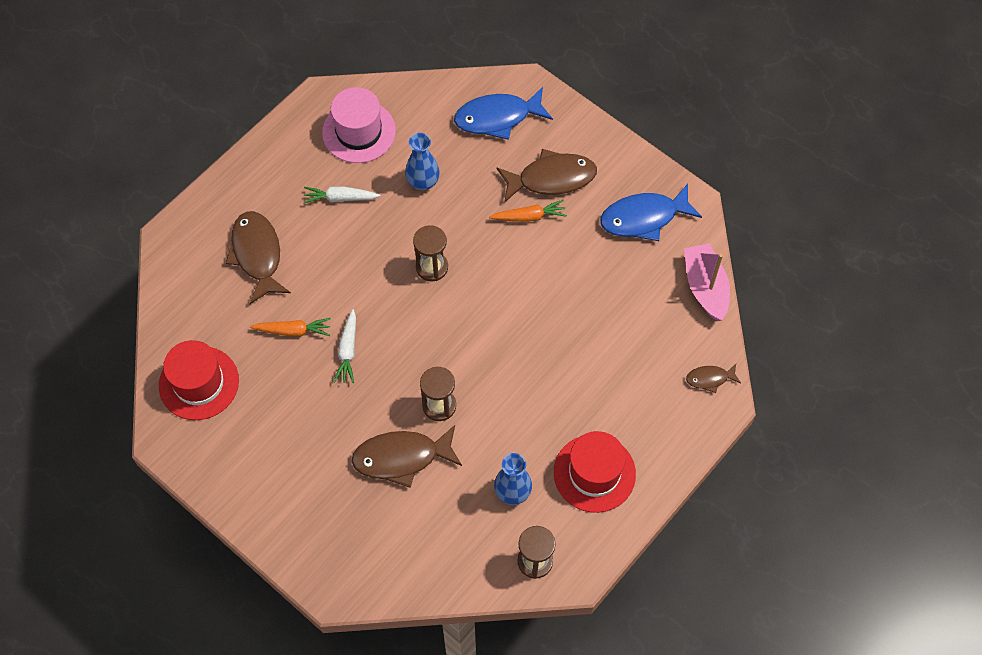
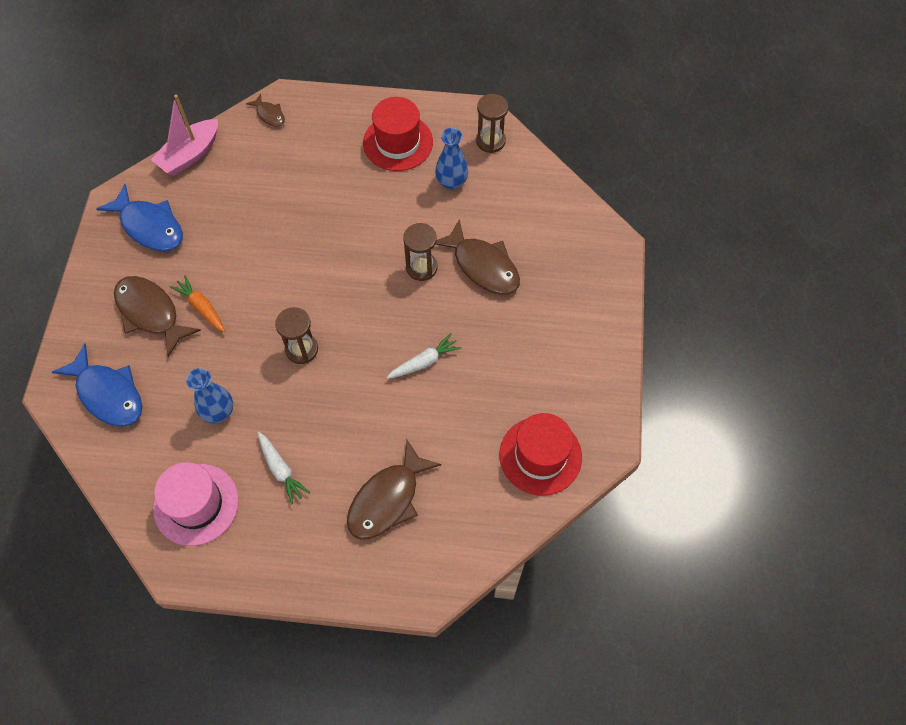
camera: 125 degrees left, 0 degrees up
orange carrot [250,318,331,336] -> none

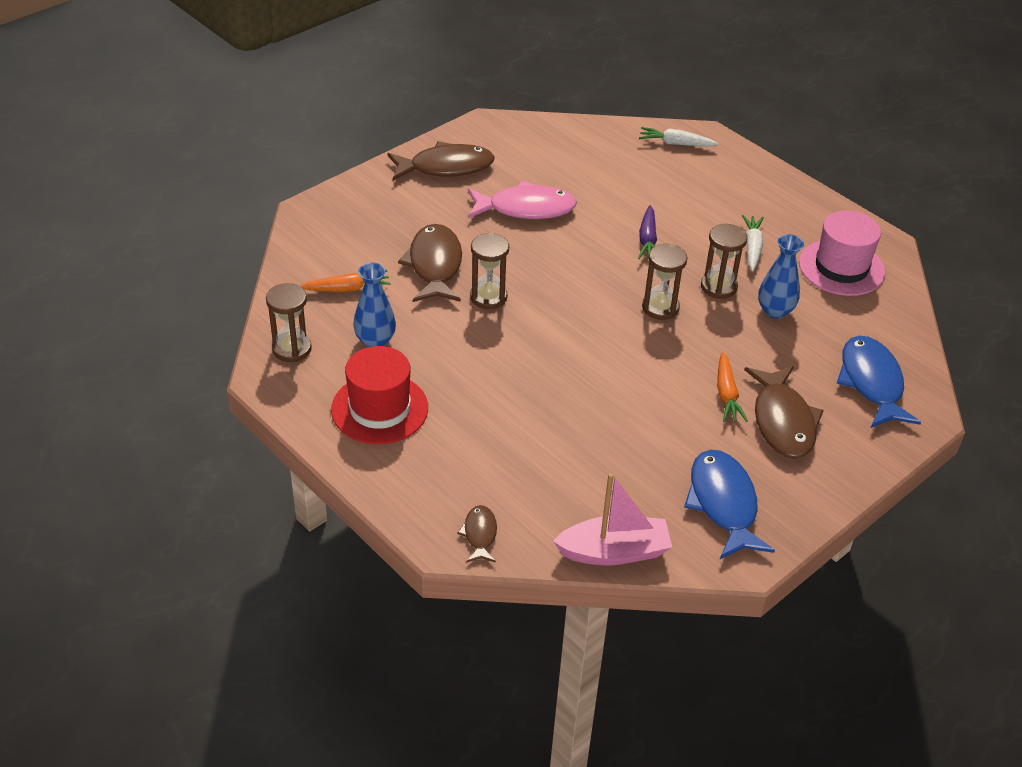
camera: 140 degrees left, 20 degrees down
brown fish [347,440,441,540] -> brown fish moved to [388,141,495,181]
white carrot [386,333,461,379] -> white carrot moved to [639,127,719,146]
red hat [500,413,582,496] -> none
none -> orange carrot [300,270,391,292]
none -> pink fish [468,181,577,219]
none -> purple carrot [638,205,657,260]
none -> brown hourglass [701,224,747,299]

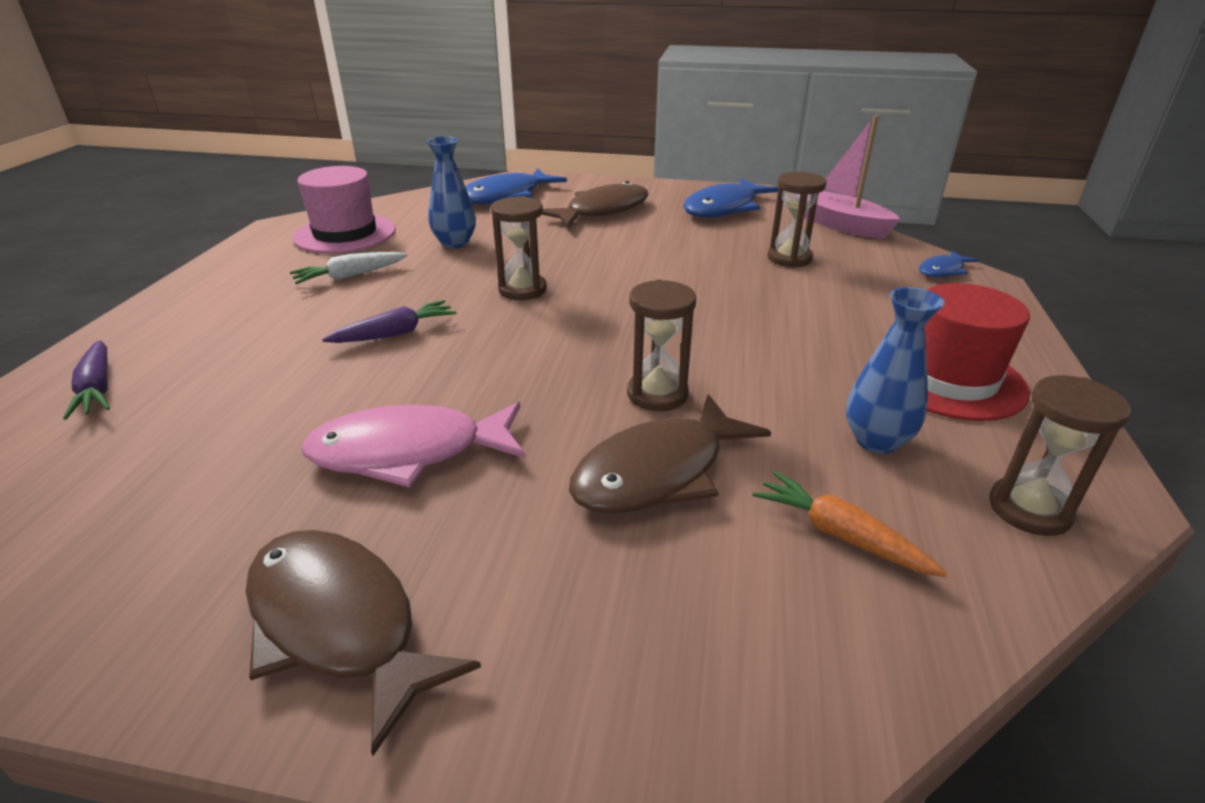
camera: 125 degrees left, 10 degrees down
brown fish [457,505,497,563] -> blue fish [919,251,978,277]
pink fish [468,181,577,219] -> pink fish turned 60 degrees counterclockwise [302,402,526,488]
white carrot [639,127,719,146] -> purple carrot [63,340,110,420]
brown hourglass [701,224,747,299] -> brown hourglass moved to [767,172,826,268]
orange carrot [717,352,748,422] -> none

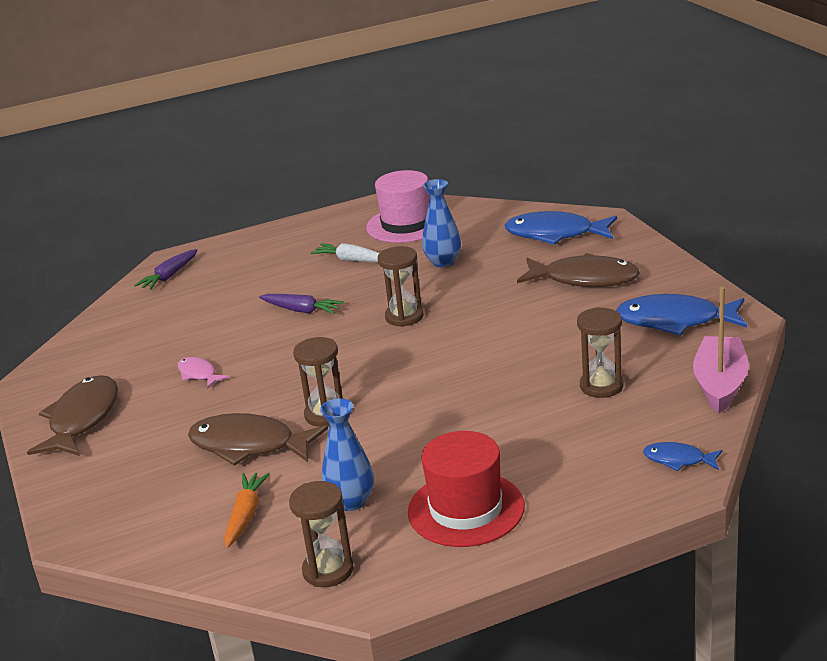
camera: 60 degrees right, 5 degrees down
pink fish [302,402,526,488] -> pink fish [178,357,229,389], size x0.51

